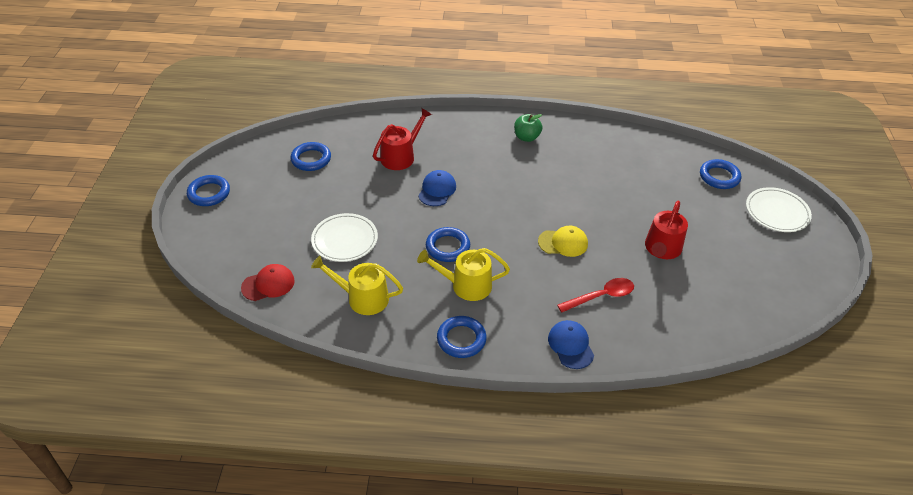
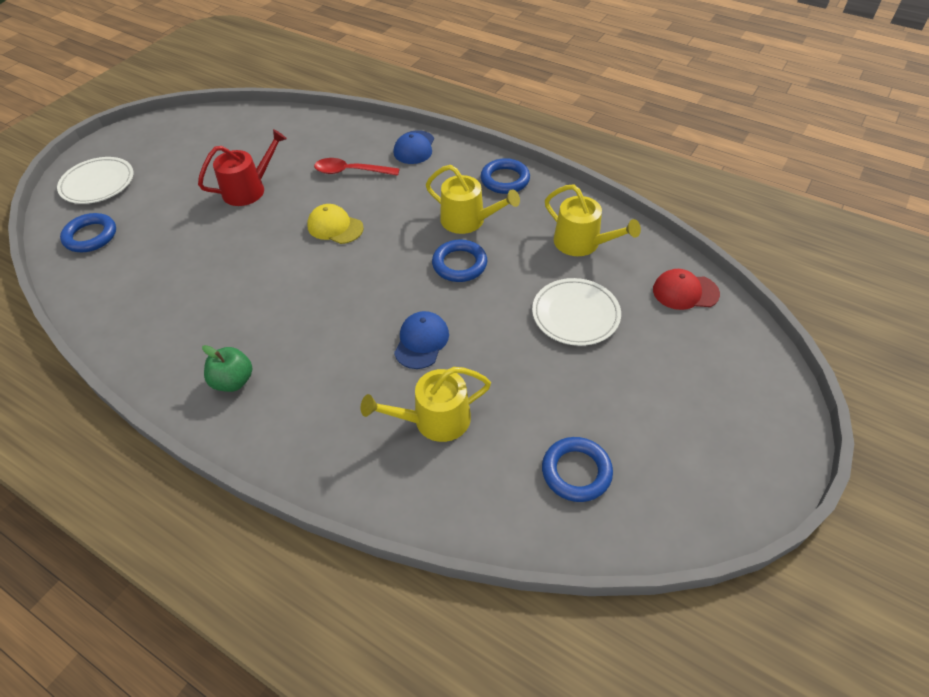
camera: 150 degrees left, 5 degrees up
blue ring [187,175,230,206] -> none
red watering can [373,108,432,170] -> yellow watering can [361,367,491,442]
blue cap [418,170,456,206] -> blue cap turned 150 degrees clockwise [394,311,449,369]

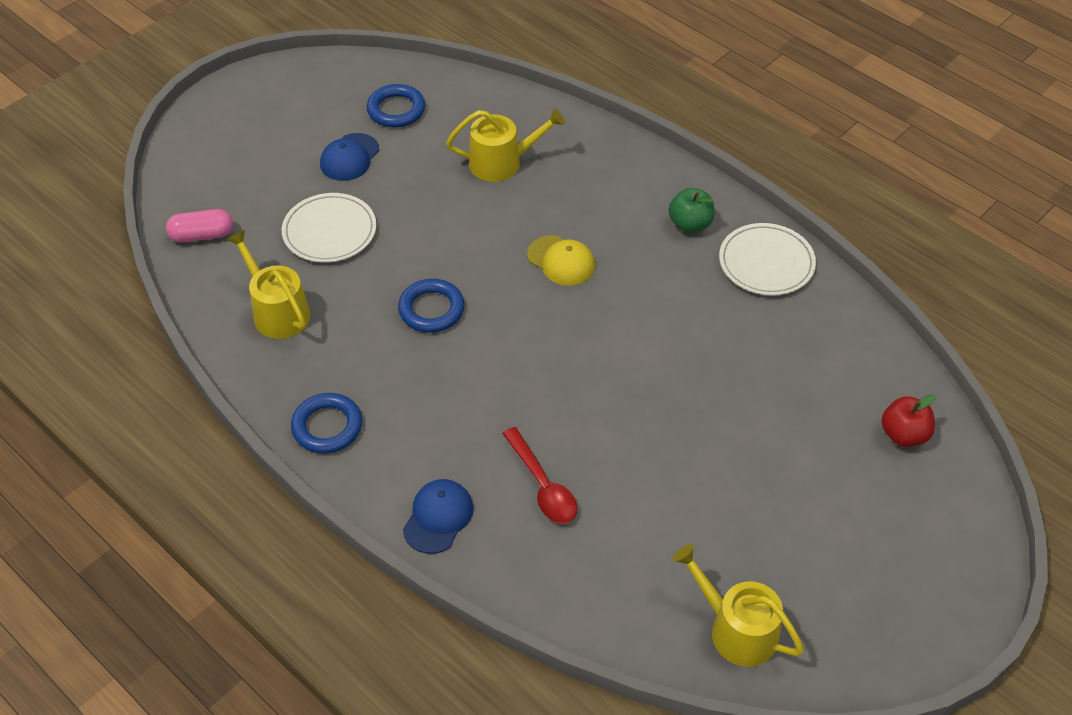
camera: 170 degrees left, 0 degrees up
white plate [57,157,133,204] -> white plate moved to [719,223,816,296]
blue ring [60,213,116,252] -> red apple [881,394,935,447]
red watering can [198,129,287,206] -> none
yellow cap [307,204,364,244] -> yellow cap moved to [527,235,595,286]
red spoon [314,158,399,176] -> red spoon turned 45 degrees clockwise [502,427,577,524]
blue cap [394,311,449,369] -> blue cap moved to [320,133,379,181]
yellow watering can [426,165,520,234] -> yellow watering can moved to [673,544,804,667]
red cap [653,269,720,310] -> pink capsule [166,209,233,243]

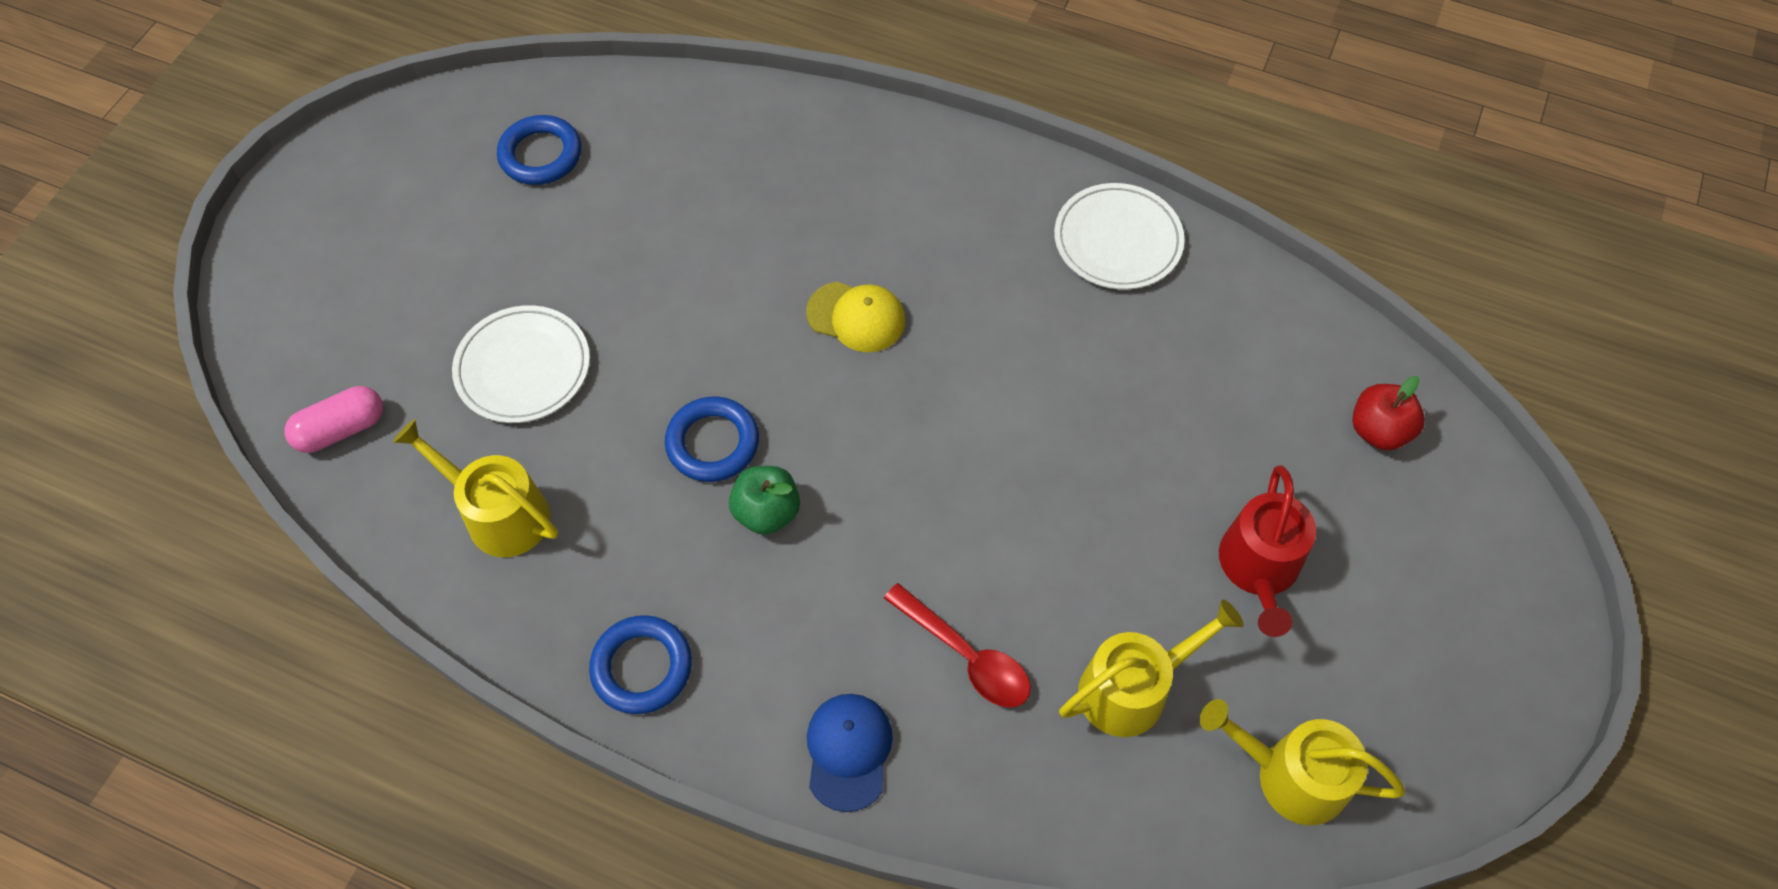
camera: 20 degrees left, 10 degrees up
blue cap [320,133,379,181] -> none
yellow watering can [446,108,565,182] -> yellow watering can moved to [1059,599,1244,737]
green apple [669,188,715,233] -> green apple moved to [729,466,800,535]
none -> red watering can [1219,465,1316,637]

